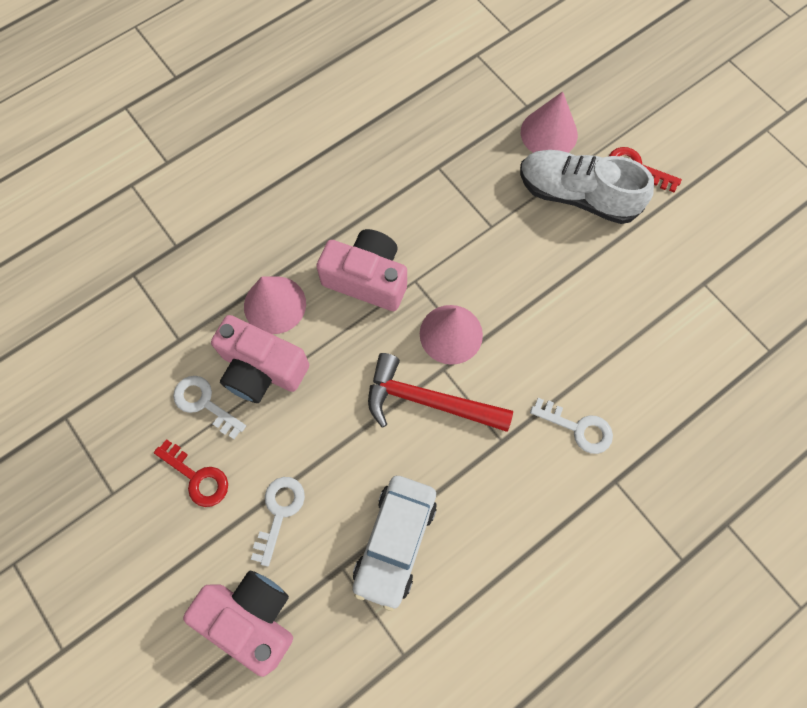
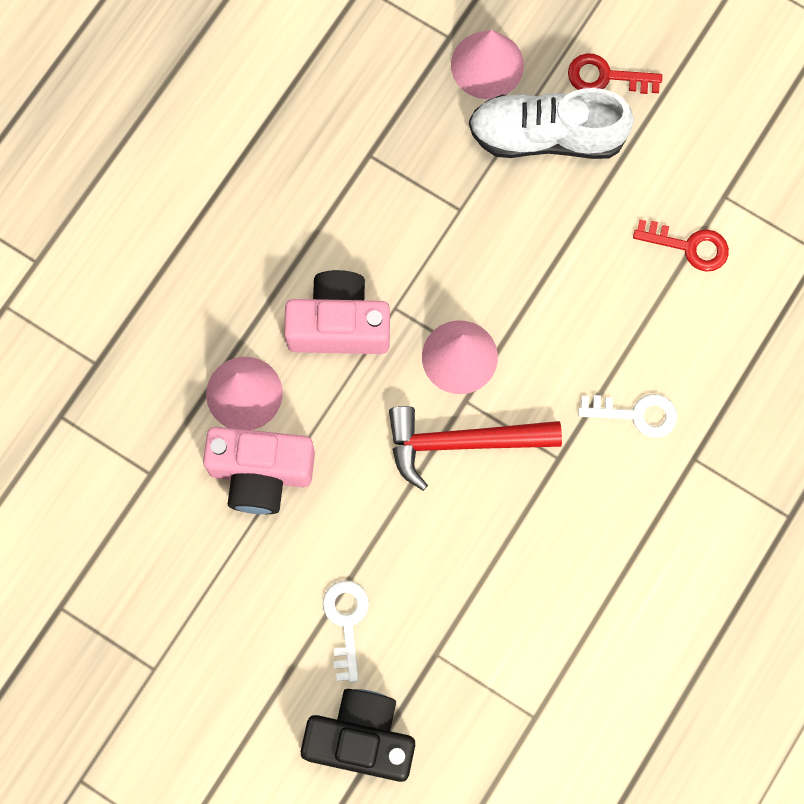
camera: 20 degrees left, 5 degrees up
red key [154,439,228,507] -> red key moved to [633,219,729,272]
white key [173,376,246,439] -> none
pink camera [183,571,293,677] -> black camera [301,689,415,782]
white car [353,476,437,611] -> none

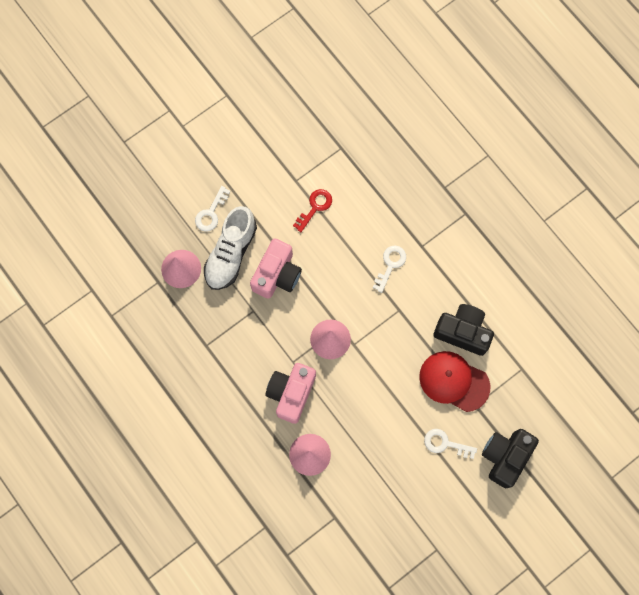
camera: 70 degrees left, 0 degrees up
pink camera [203,427,315,514] -> pink camera moved to [250,238,302,299]
red hammer [389,406,562,491] -> none
red key [568,53,662,94] -> white key [195,186,230,232]
none -> red cap [419,351,490,412]
none -> black camera [433,304,494,356]

